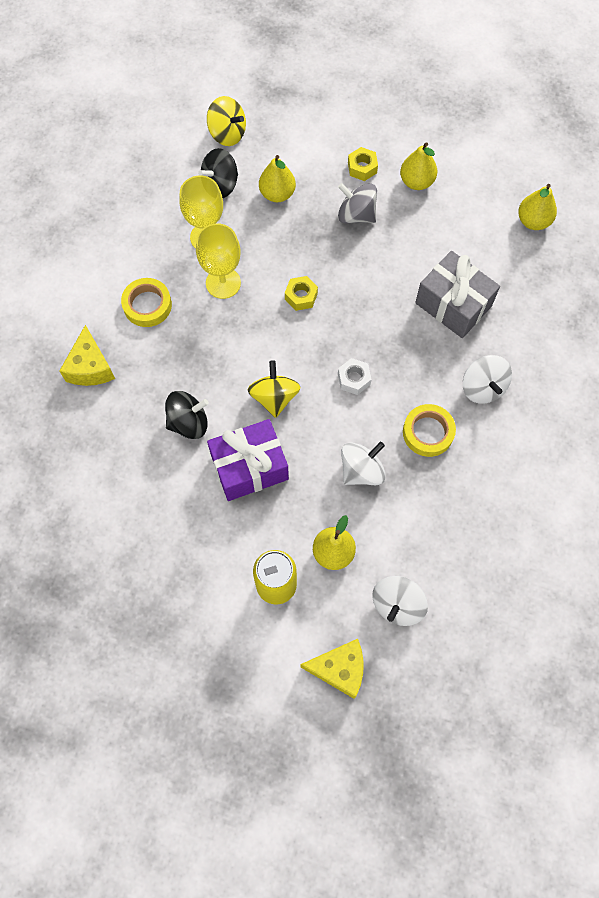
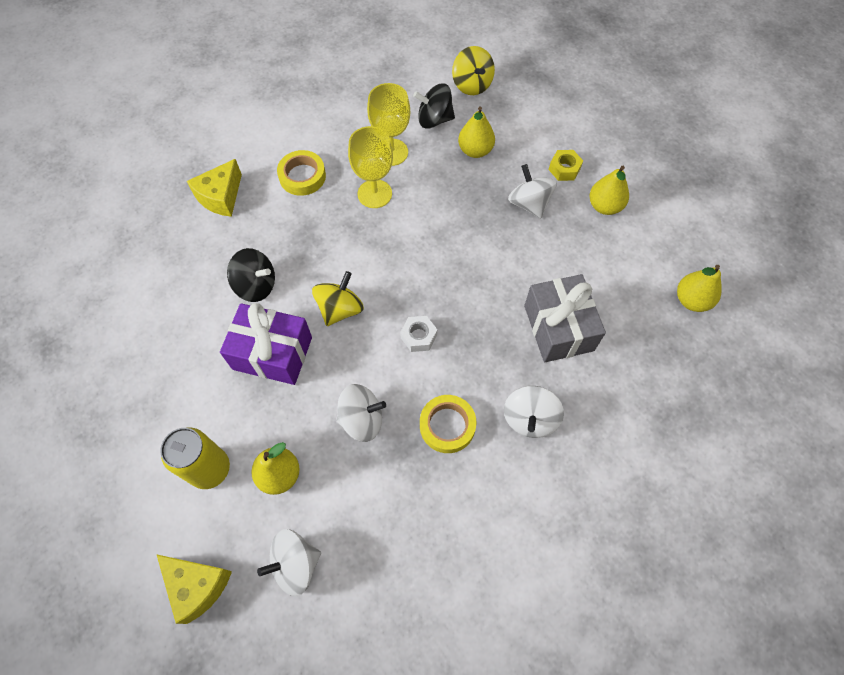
camera: 35 degrees right, 5 degrees down
yellow nut [285,276,318,311] -> none
grey spinning top [338,183,377,223] -> white spinning top [508,164,557,218]

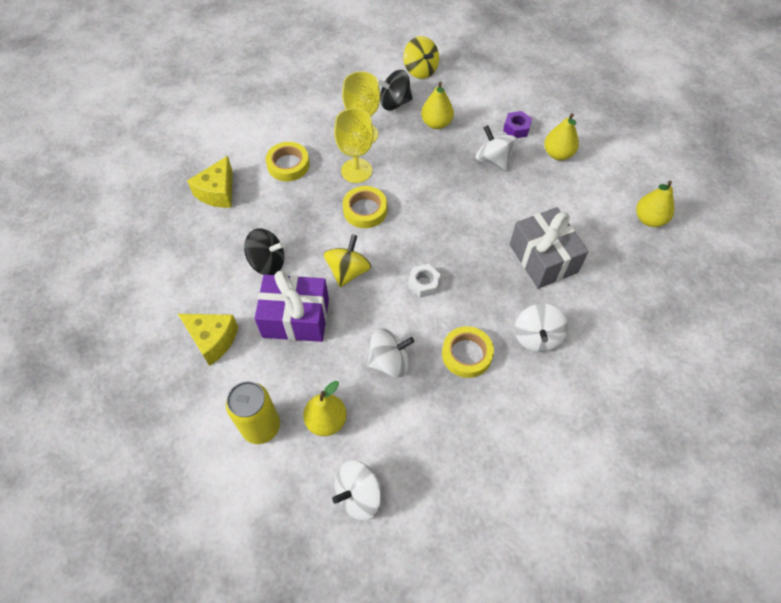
camera: 10 degrees left, 5 degrees down
yellow cheese [156,554,232,624] -> yellow cheese moved to [178,314,238,366]
yellow nut [549,150,583,181] -> purple nut [503,111,532,138]
none -> yellow tape [343,186,387,228]

